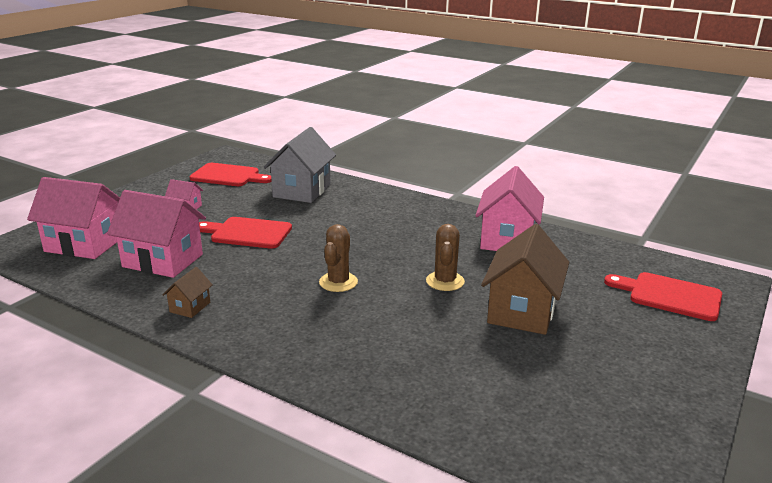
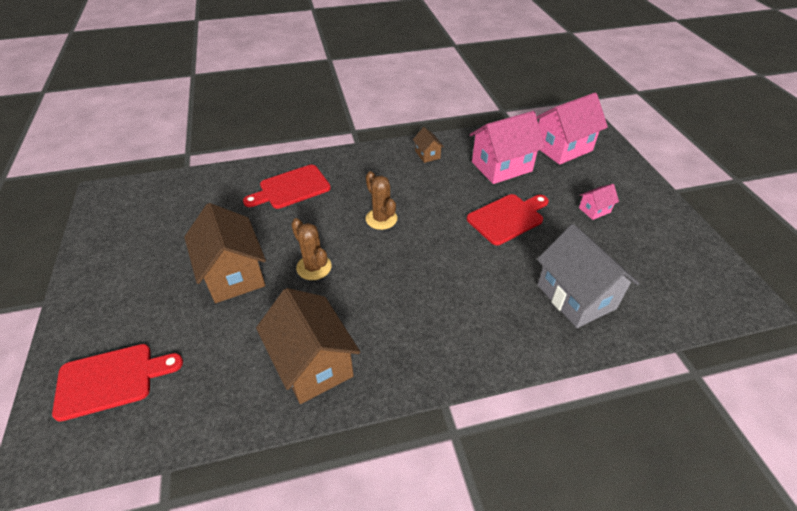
camera: 135 degrees right, 20 degrees up
red cutting board [190,163,272,186] -> red cutting board moved to [243,165,331,209]
pink house [475,166,544,251] -> brown house [256,288,360,404]

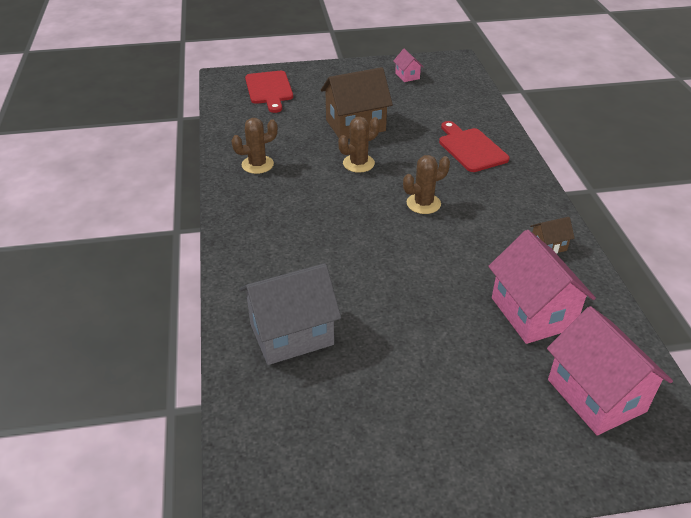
camera: 95 degrees right, 5 degrees down
brown house [256,288,360,404] -> brown cactus [231,118,278,174]
red cutting board [467,194,549,245] -> none
pink house [579,184,619,220] -> pink house moved to [393,49,423,82]

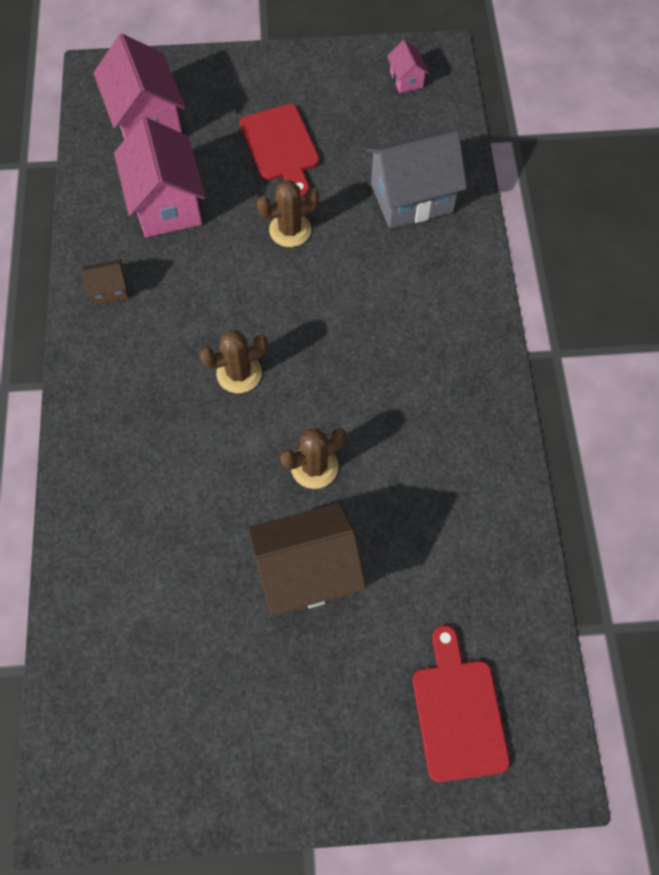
camera: 175 degrees left, 25 degrees up
brown cactus [231,118,278,174] -> brown cactus moved to [257,180,319,247]
pink house [393,49,423,82] -> pink house moved to [387,40,429,93]
red cutting board [439,121,509,172] -> red cutting board moved to [240,104,319,198]

